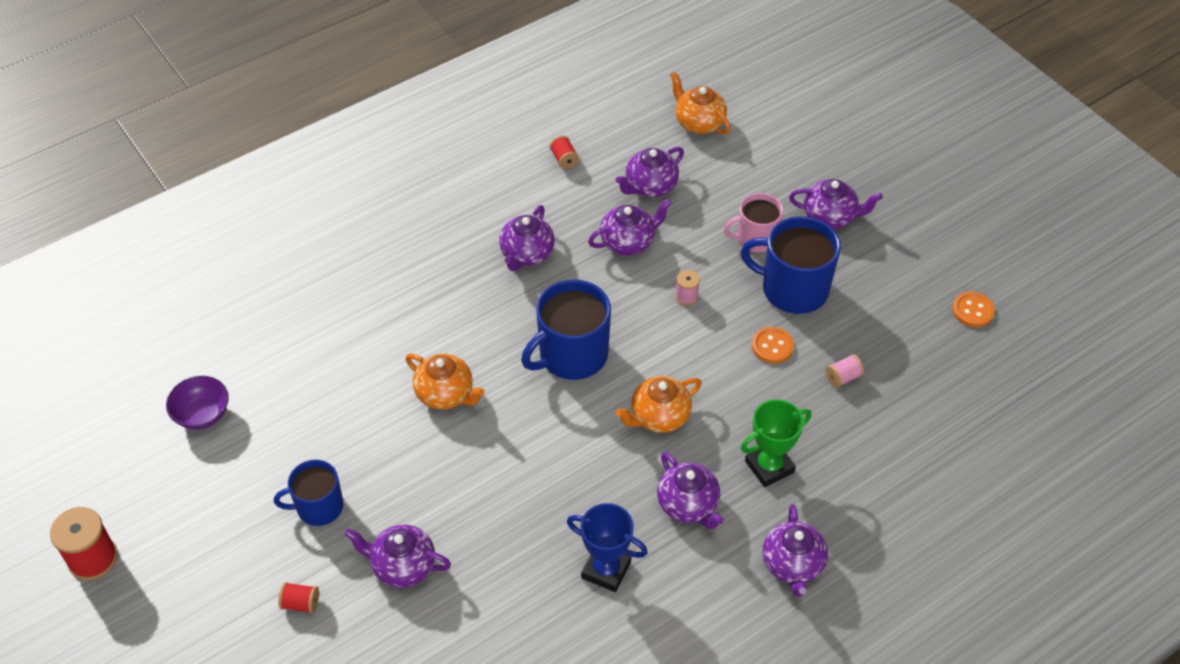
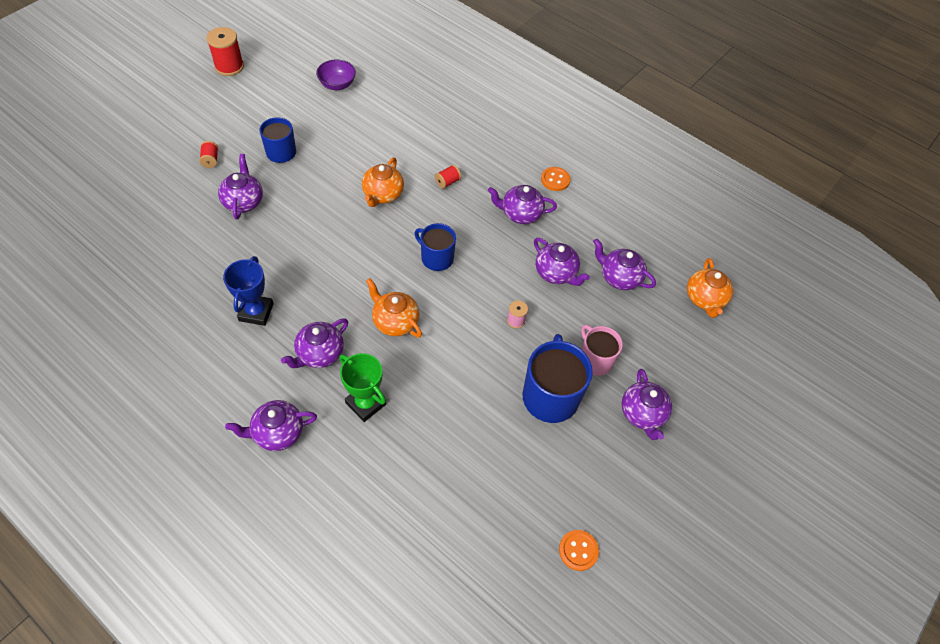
camera: 70 degrees right, 5 degrees up
blue mug [521,279,611,380] -> blue mug [415,223,456,271], size x0.63
red spool [550,135,579,169] -> red spool moved to [435,165,461,189]
orange teapot [670,72,730,135] -> orange teapot turned 150 degrees clockwise [687,258,733,318]
orange button [752,327,794,364] -> orange button moved to [541,167,570,191]
pink spool [826,354,864,388] -> none

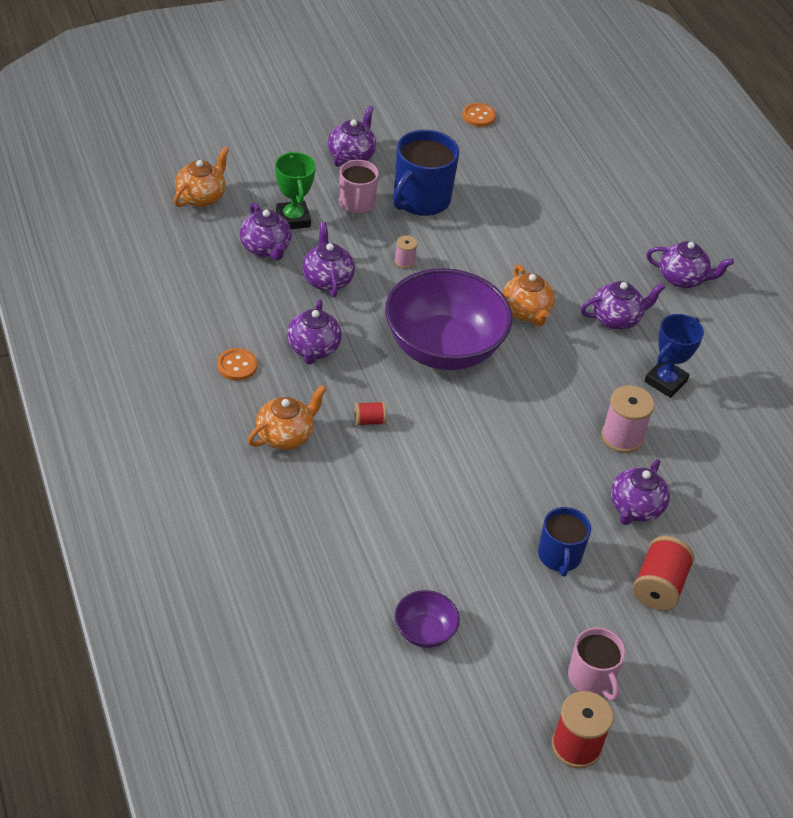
camera: 150 degrees left, 10 degrees down
red spool [199,141,218,168] -> red spool [633,536,695,611], size x1.88
green trophy [340,353,386,422] -> green trophy moved to [275,151,316,229]
orange teapot [362,157,404,207] -> orange teapot moved to [248,385,327,450]
blue mug [415,223,456,271] -> purple bowl [385,268,512,370]
purple teapot [488,185,557,224] -> purple teapot turned 60 degrees clockwise [287,299,342,365]
none -> pink mug [568,627,626,701]
none -> pink spool [601,385,654,453]

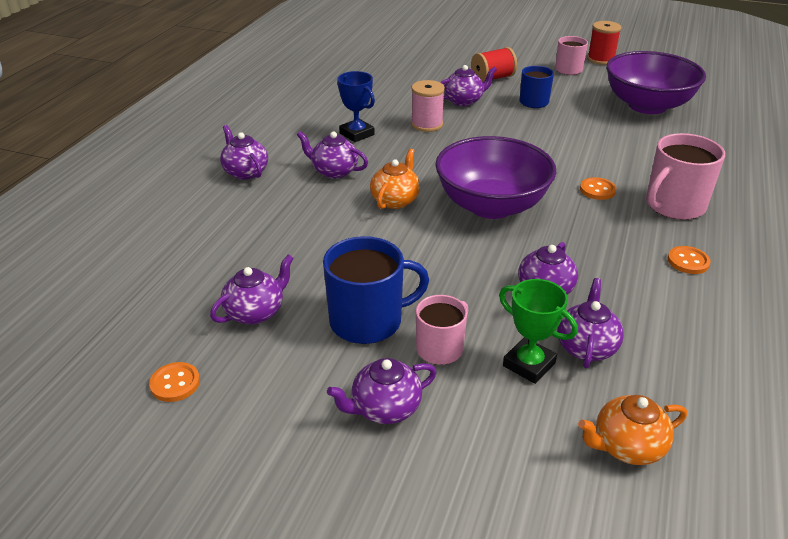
camera: 135 degrees left, 10 degrees down
orange teapot [248,385,327,450] -> pink mug [646,133,725,220]
green trophy [275,151,316,229] -> green trophy turned 75 degrees counterclockwise [499,279,578,384]
purple teapot [287,299,342,365] -> purple teapot moved to [210,254,294,324]
red spool [355,401,387,426] -> orange button [580,177,616,200]
pink spool [395,235,417,269] -> none
purple bowl [395,590,460,648] -> purple bowl [606,51,706,114], size x2.27
blue trophy [644,314,704,398] -> blue trophy turned 60 degrees clockwise [337,71,375,142]

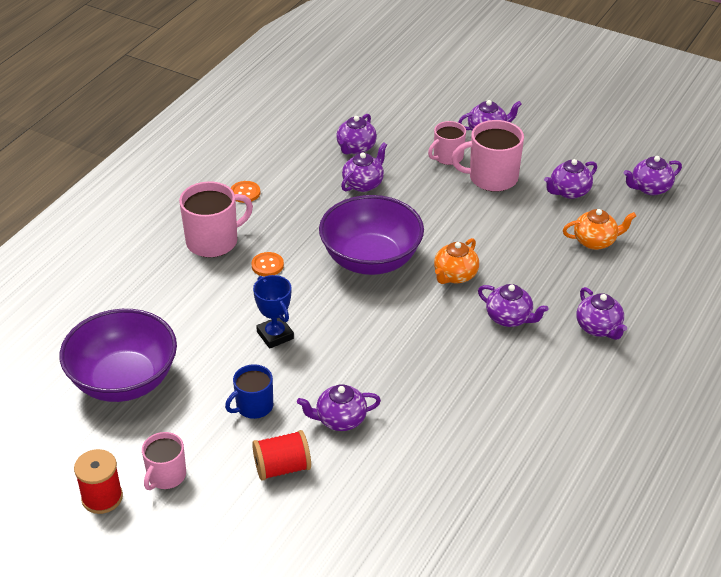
camera: 170 degrees left, 5 degrees up
orange button [149,362,200,402] -> none
blue mug [323,236,429,344] -> pink mug [451,120,524,192]
blue trophy [337,71,375,142] -> blue trophy moved to [253,275,294,349]
pink spool [411,80,445,132] -> none
green trophy [499,279,578,384] -> none
orange teapot [578,395,687,465] -> orange teapot moved to [563,209,636,250]
none -> purple teapot [624,156,682,195]

